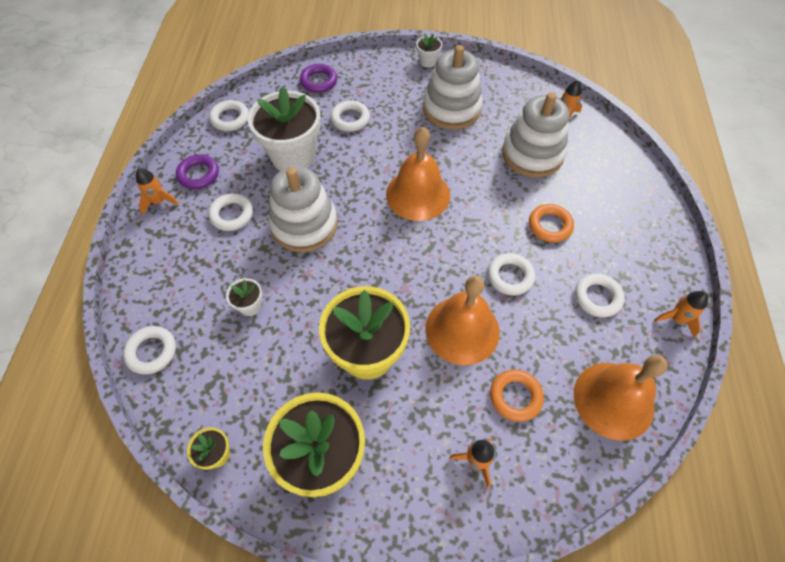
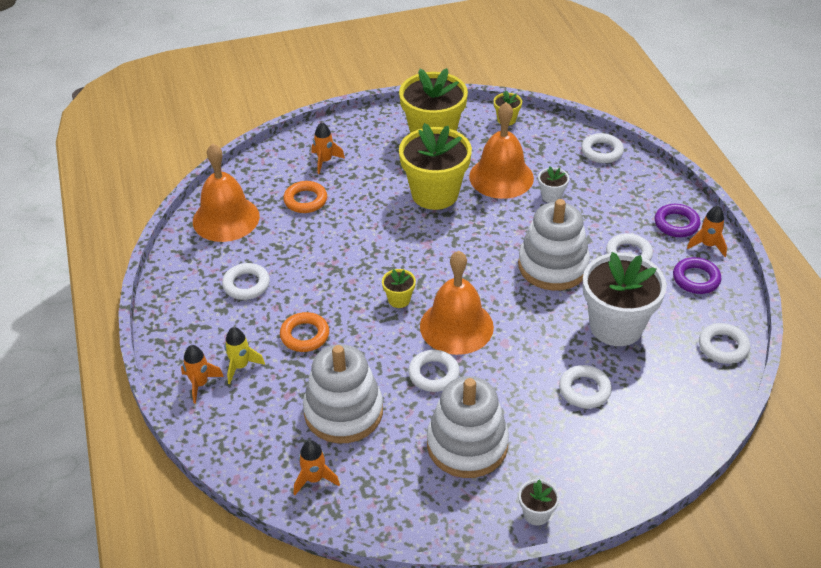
camera: 160 degrees right, 15 degrees down
purple ring [300,64,337,93] -> purple ring moved to [655,204,701,237]
orange bell [425,276,500,365] -> orange bell moved to [469,102,534,199]
white ring [488,253,535,296] -> white ring moved to [408,350,460,392]
orange rocket [654,291,708,338] -> orange rocket moved to [181,345,224,404]
none -> yellow rocket [224,327,265,384]
none -> yellow flower pot [382,269,416,308]

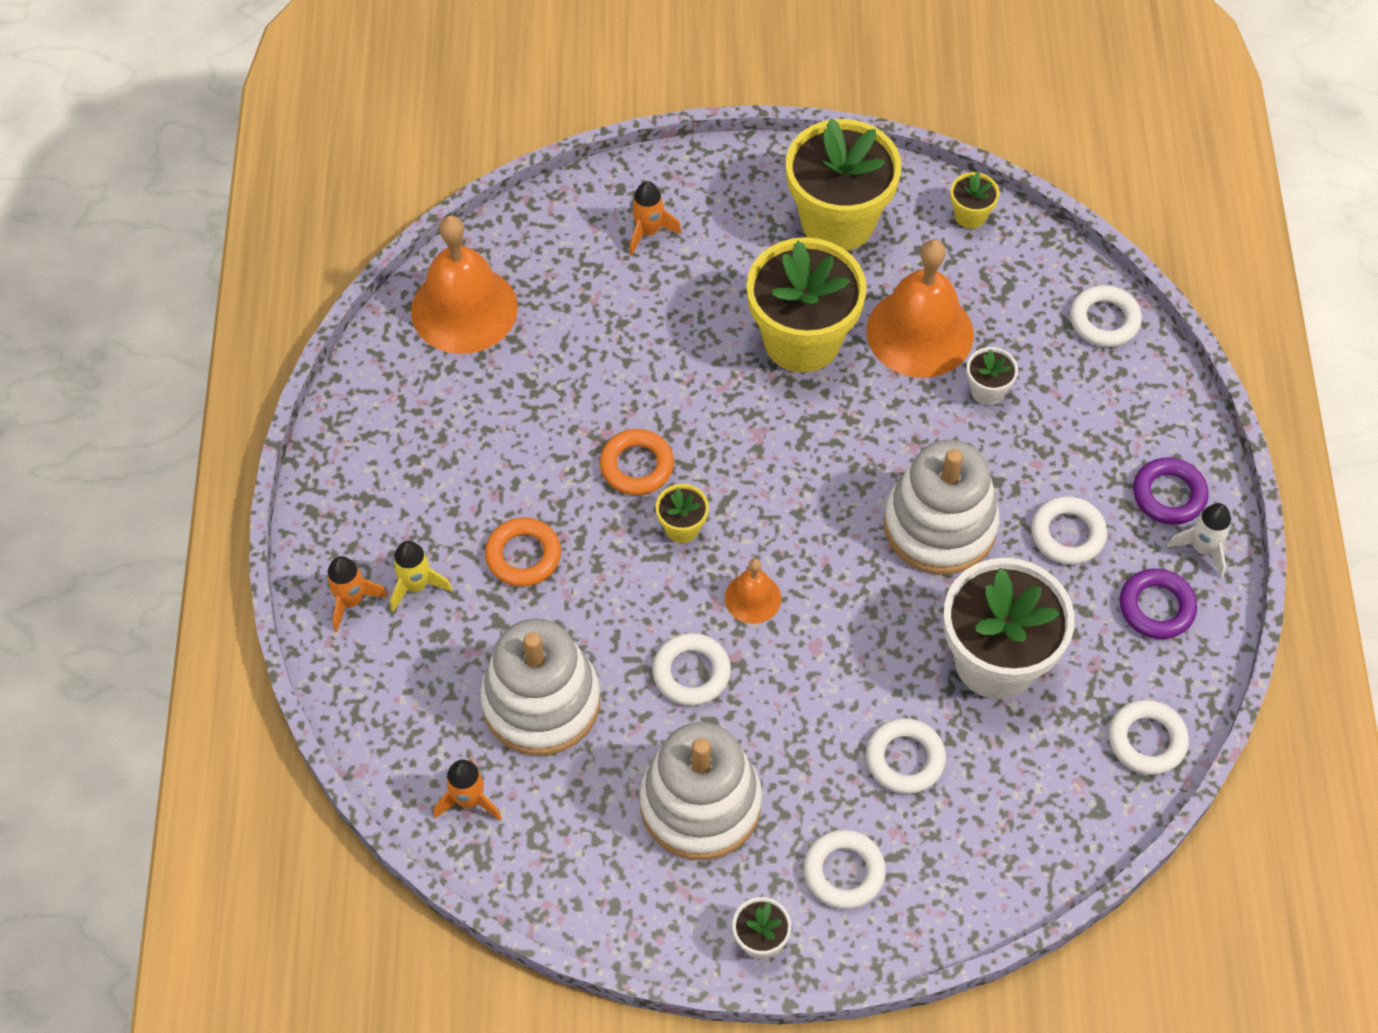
camera: 15 degrees right, 15 degrees up
white ring [222,263,270,300] -> white ring moved to [803,830,886,909]
orange ring [283,181,327,213] -> orange ring moved to [600,429,674,495]
orange bell [420,251,494,355] -> orange bell [725,558,781,624], size x0.49
orange rocket [687,206,727,257] -> white rocket [1167,503,1232,578]

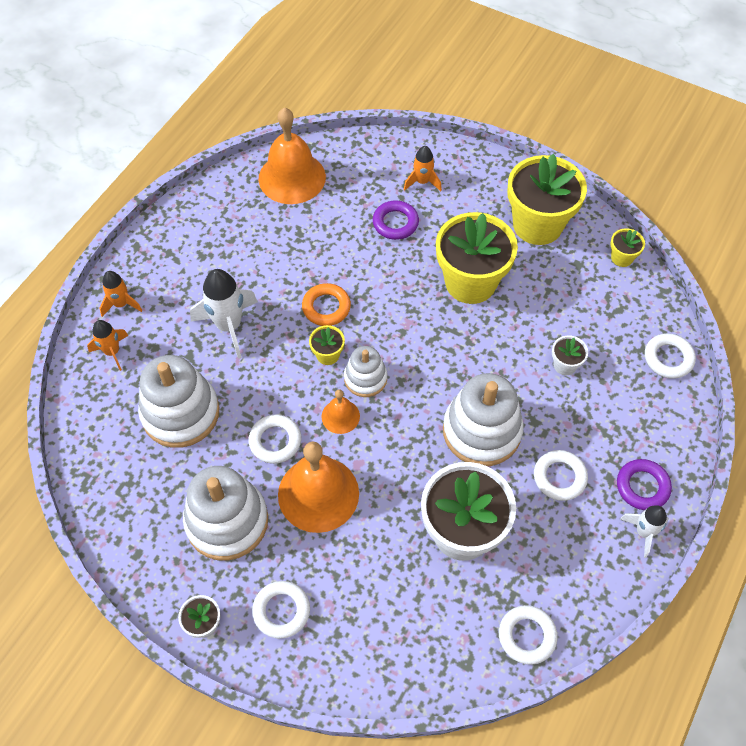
camera: 30 degrees right, 0 degrees up
yellow rocket [390,541,452,612] -> none
orange rocket [434,759,502,821] -> orange rocket moved to [87,320,129,371]
orange ring [485,517,561,587] -> white rocket [190,269,258,359]
white ring [866,718,946,794] -> none
orange bell [867,239,974,378] -> orange bell moved to [278,442,359,533]
purple ring [1120,568,1197,639] -> purple ring moved to [373,201,419,240]
none -> white stacking toy [344,346,387,397]

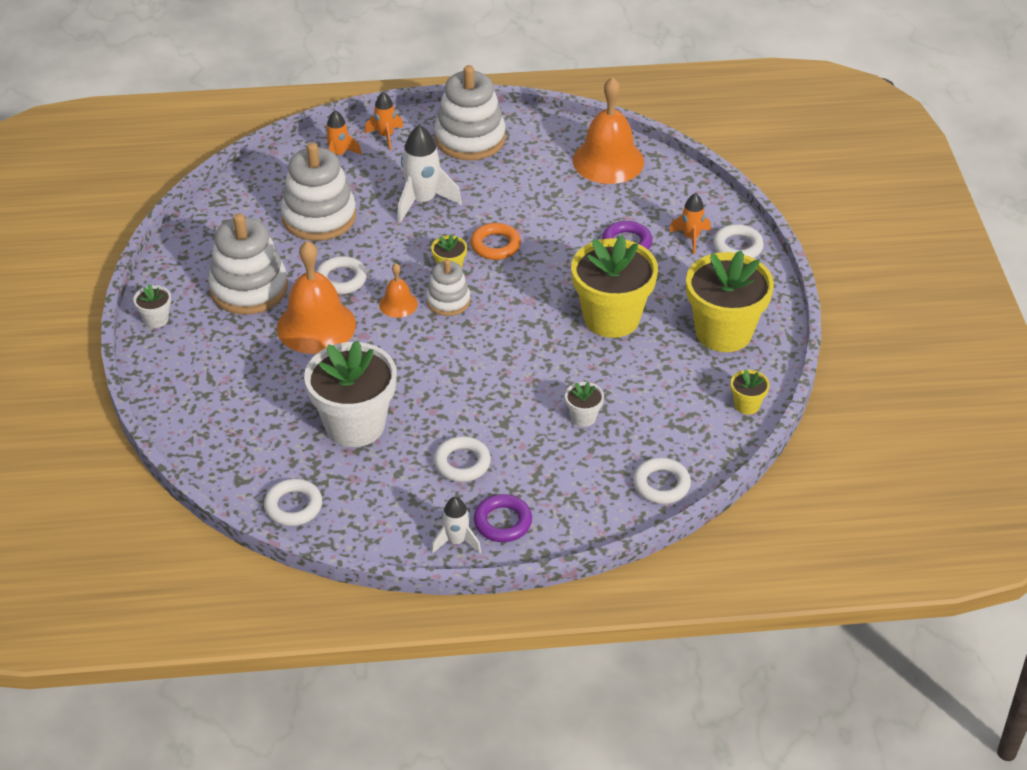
camera: 55 degrees right, 15 degrees down
white ring [252,581,310,639] -> white ring moved to [713,224,764,258]
white stacking toy [443,373,524,466] -> white stacking toy moved to [435,65,506,160]

